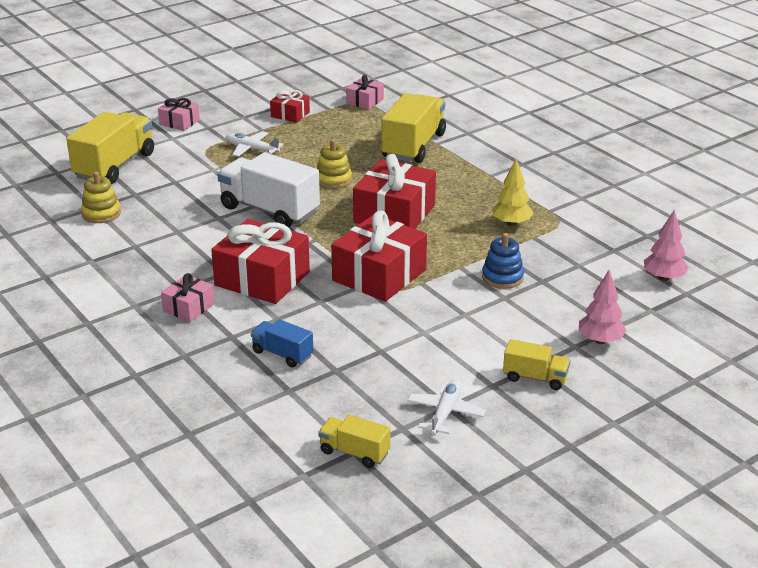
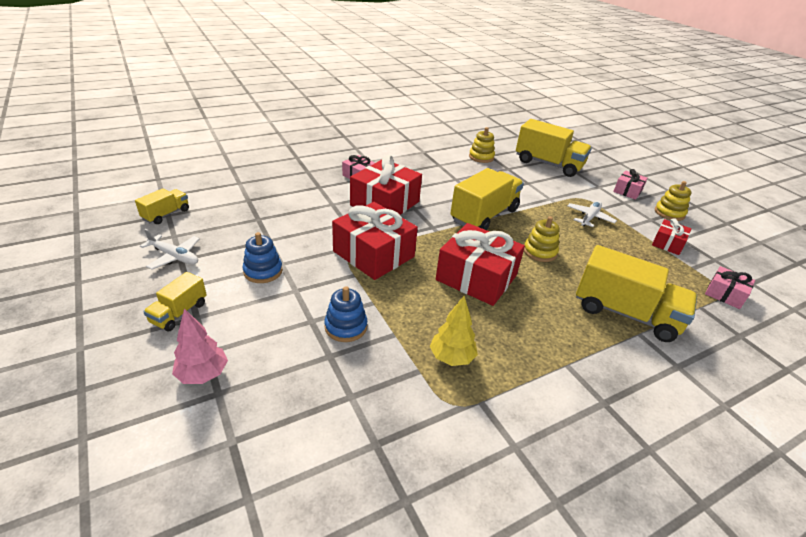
camera: 95 degrees right, 5 degrees up
white truck [217,152,320,228] -> yellow truck [450,168,524,230]
blue truck [251,319,313,367] -> none
pink tree [644,210,689,281] -> none
none -> blue stacking toy [243,232,283,283]
none -> yellow stacking toy [655,181,691,221]

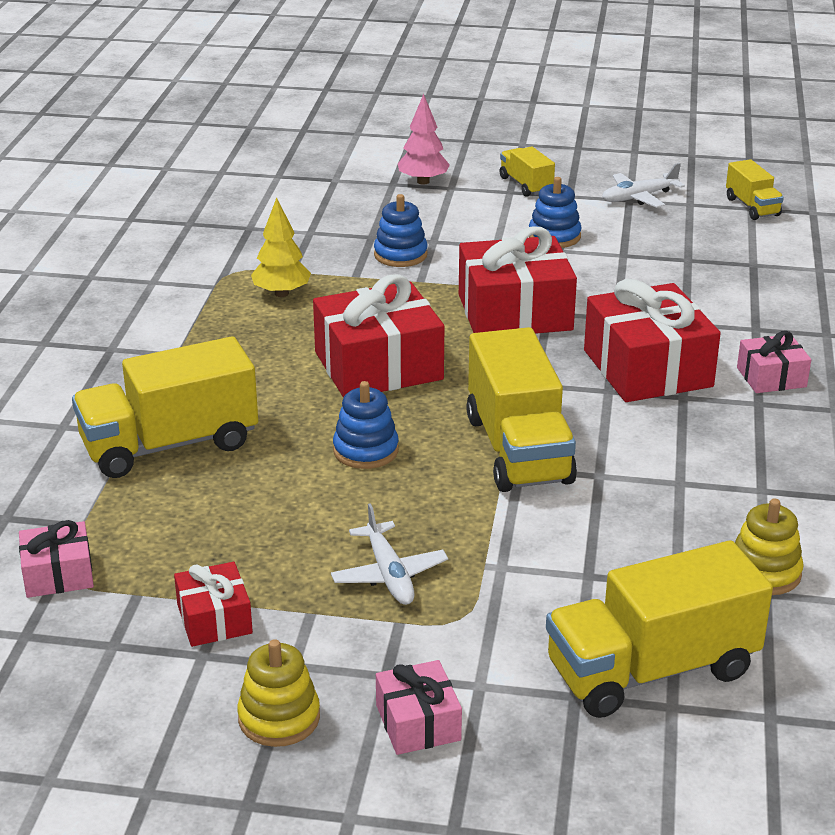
camera: 130 degrees right, 5 degrees down
yellow stacking toy [524,216,560,262] -> blue stacking toy [333,381,399,469]

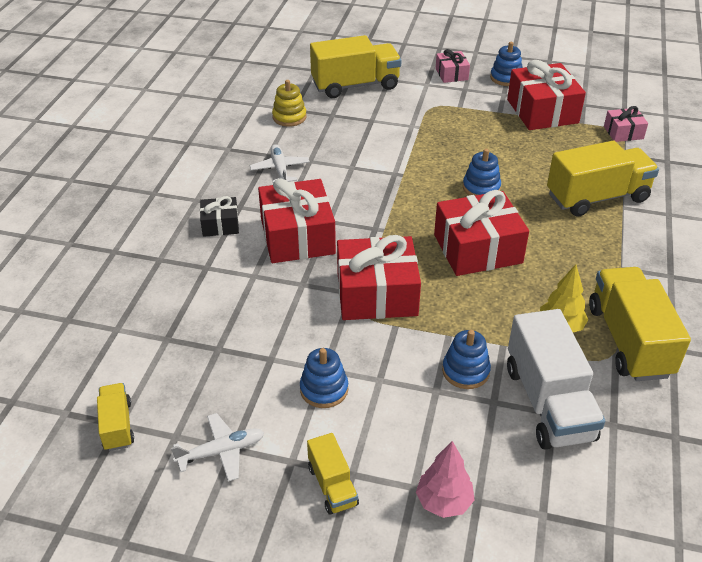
camera: 175 degrees left, 10 degrees up
red gift [174,562,253,647] -> red gift [507,60,586,130], size x1.93
yellow stacking toy [237,639,320,747] -> blue stacking toy [490,42,523,86]
white plane [331,503,448,605] -> white plane moved to [250,144,310,183]
yellow truck [466,327,577,492] -> yellow truck moved to [589,267,691,381]
pink gift [737,331,811,393] -> black gift [200,196,239,237]
none -> white truck [507,309,605,450]

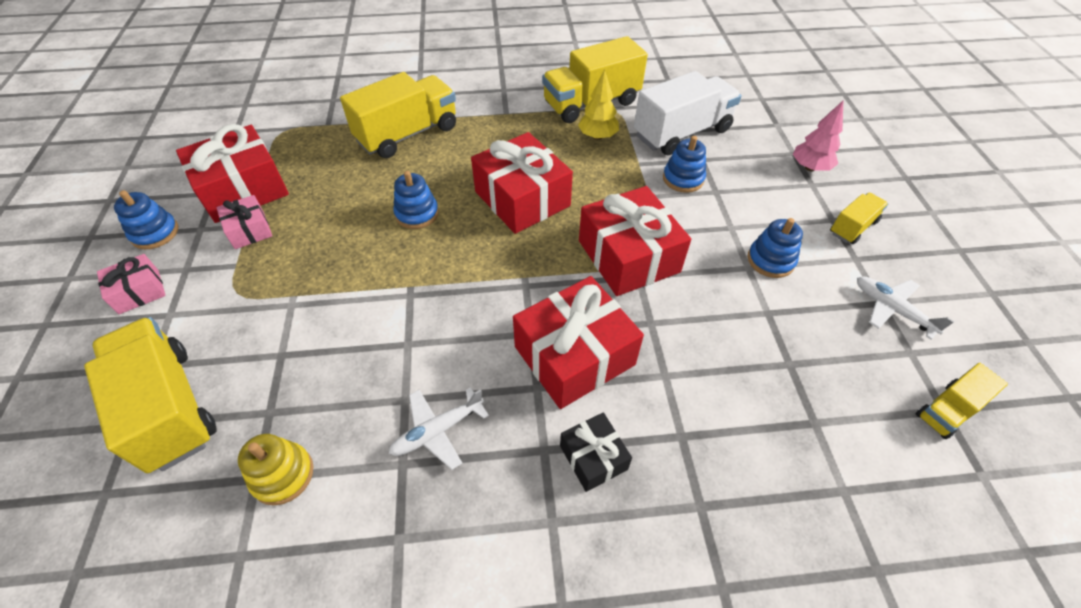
camera: 110 degrees left, 10 degrees up
yellow truck [547,141,659,216] -> yellow truck turned 90 degrees clockwise [340,72,456,158]
pink gift [604,106,648,142] -> pink gift moved to [216,195,272,249]

